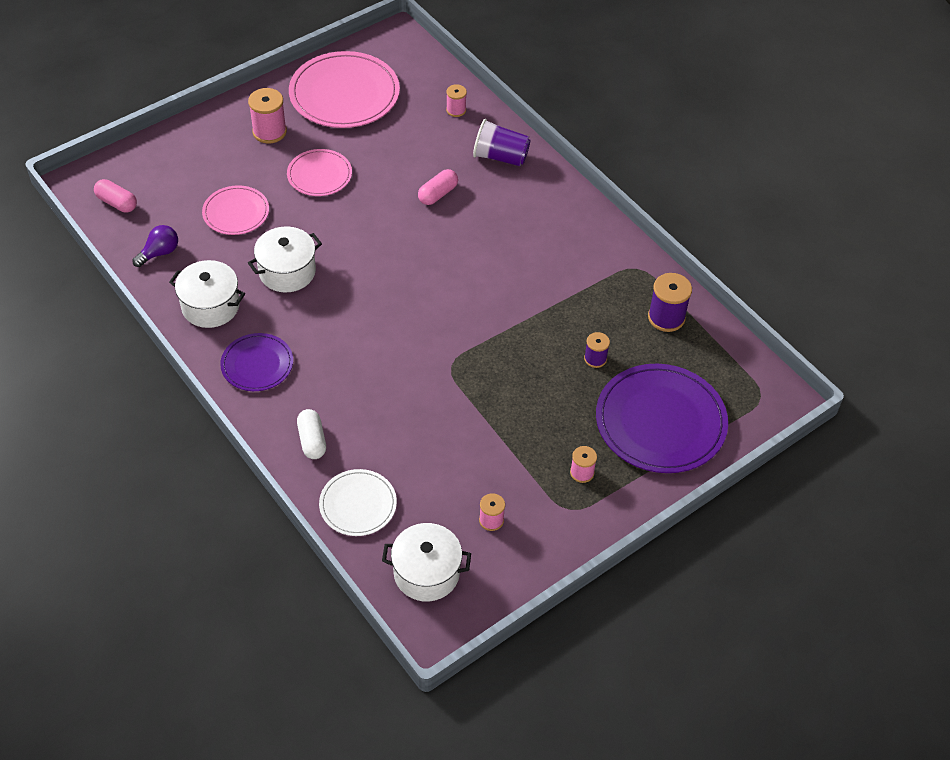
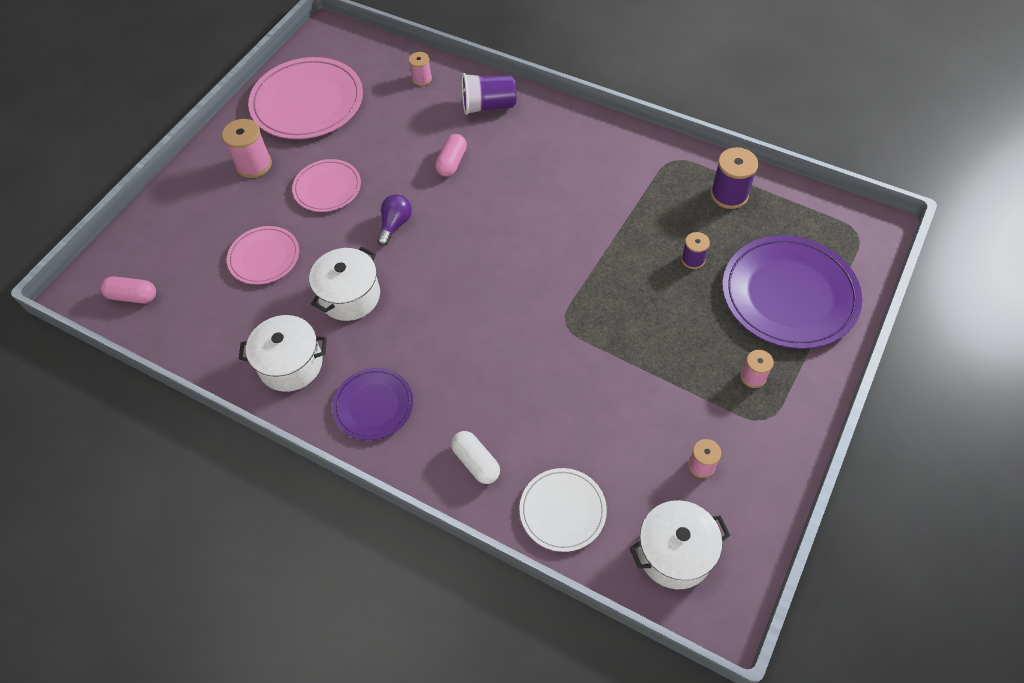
camera: 20 degrees left, 5 degrees up
purple light bulb [132,225,178,267] -> purple light bulb moved to [377,194,412,246]

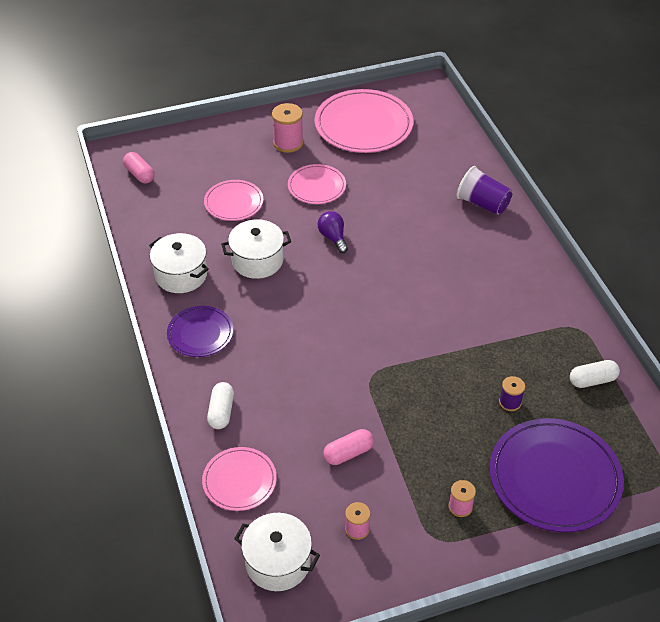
camera: 40 degrees right, 10 degrees down
purple light bulb [377,194,412,246] -> purple light bulb turned 90 degrees counterclockwise [318,211,348,253]
pink spool [409,52,432,86] -> none
pink capsule [435,134,467,177] -> pink capsule moved to [323,429,374,465]
white plate [520,468,607,552] -> pink plate [202,447,277,511]
purple spool [711,147,758,209] -> white capsule [570,360,620,388]

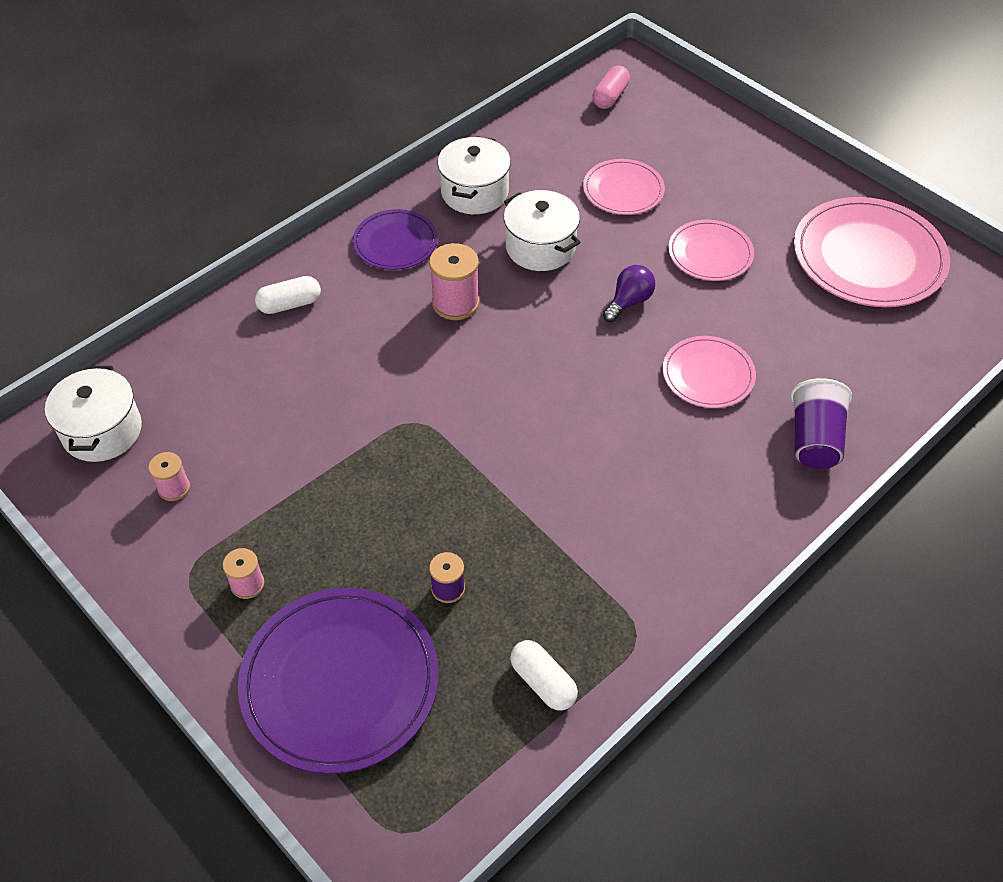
camera: 65 degrees right, 5 degrees up
pink plate [202,447,277,511] -> pink plate moved to [663,336,756,408]
pink spool [272,103,303,153] -> pink spool moved to [429,243,479,320]
pink capsule [323,429,374,465] -> none

